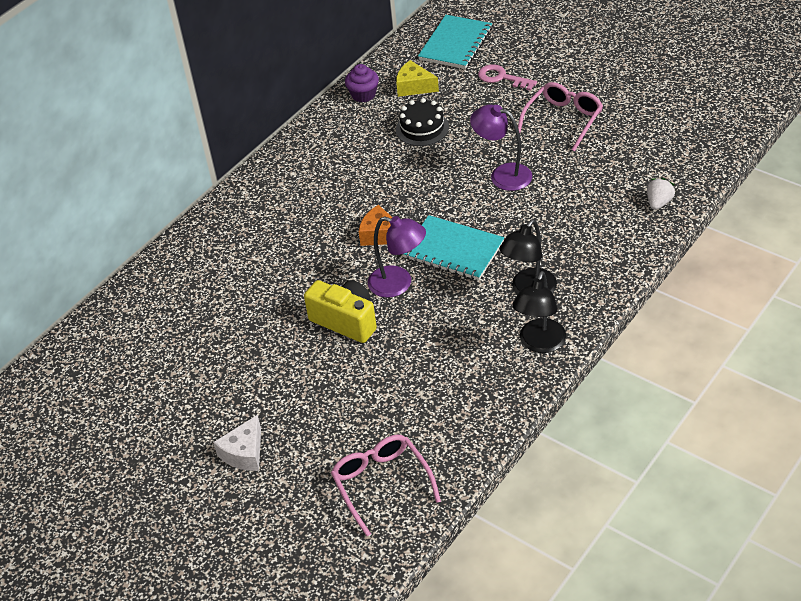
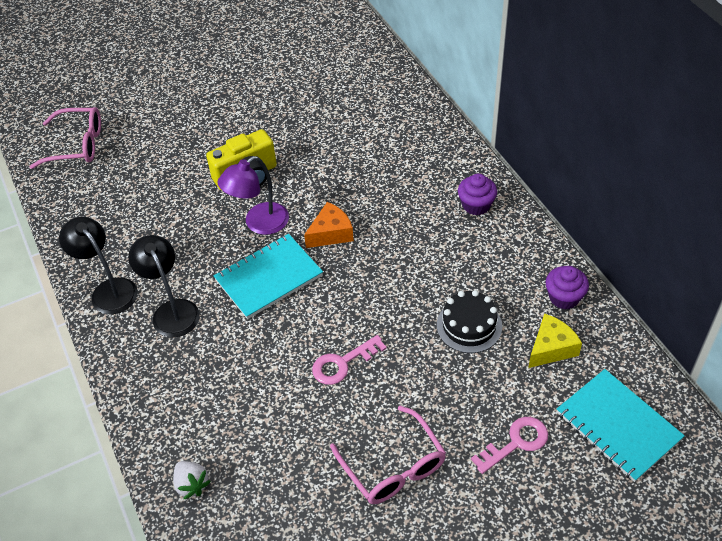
camera: 115 degrees right, 5 degrees up
white cheese [213,415,261,471] -> none
purple lamp [470,104,532,191] -> pink key [312,335,387,385]
none -> purple cupcake [458,174,497,215]

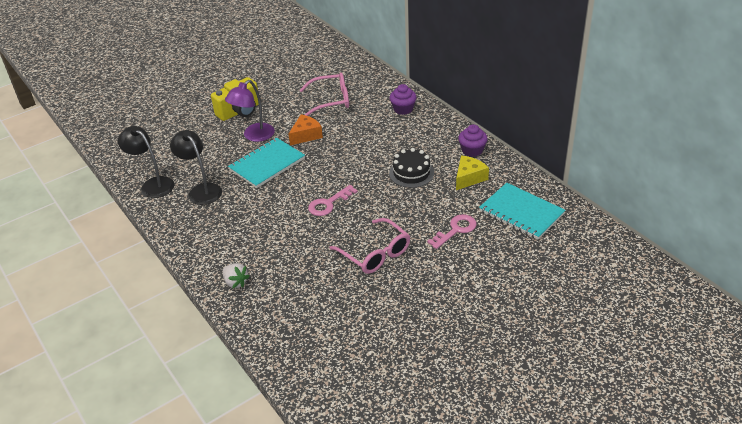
camera: 10 degrees left, 10 degrees down
pink glasses [30,107,101,169] -> pink glasses moved to [300,73,349,116]

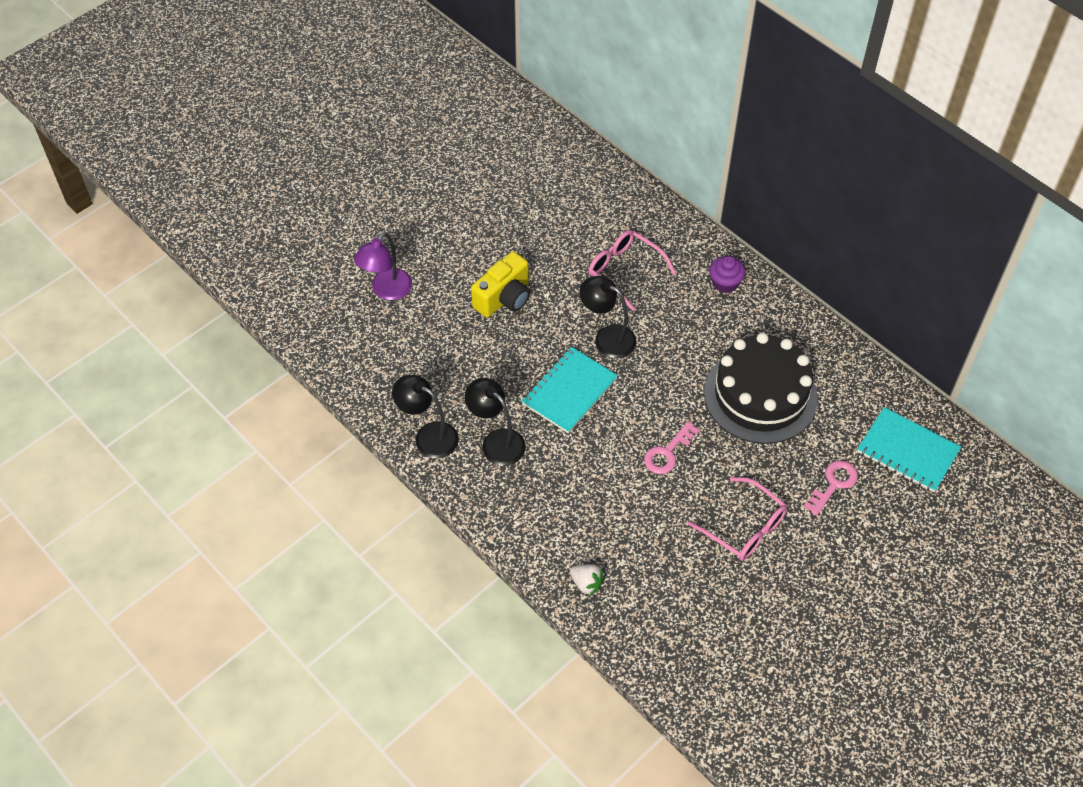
camera: 10 degrees left, 15 degrees up
purple lamp [225,80,275,142] -> purple lamp moved to [354,232,412,300]
orange cheese [288,114,323,145] -> black lamp [580,276,637,358]
pink glasses [300,73,349,116] -> pink glasses turned 120 degrees counterclockwise [588,230,676,311]
black cake [389,148,434,188] -> black cake [704,333,818,444], size x1.96
yellow cheese [456,155,489,190] -> none
purple cupcake [458,124,488,157] -> none

